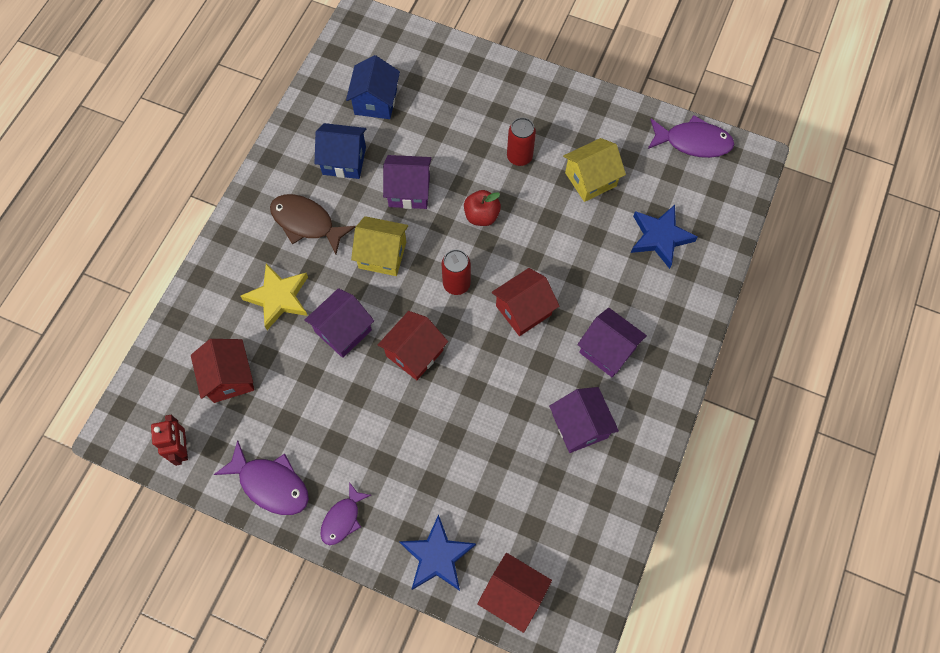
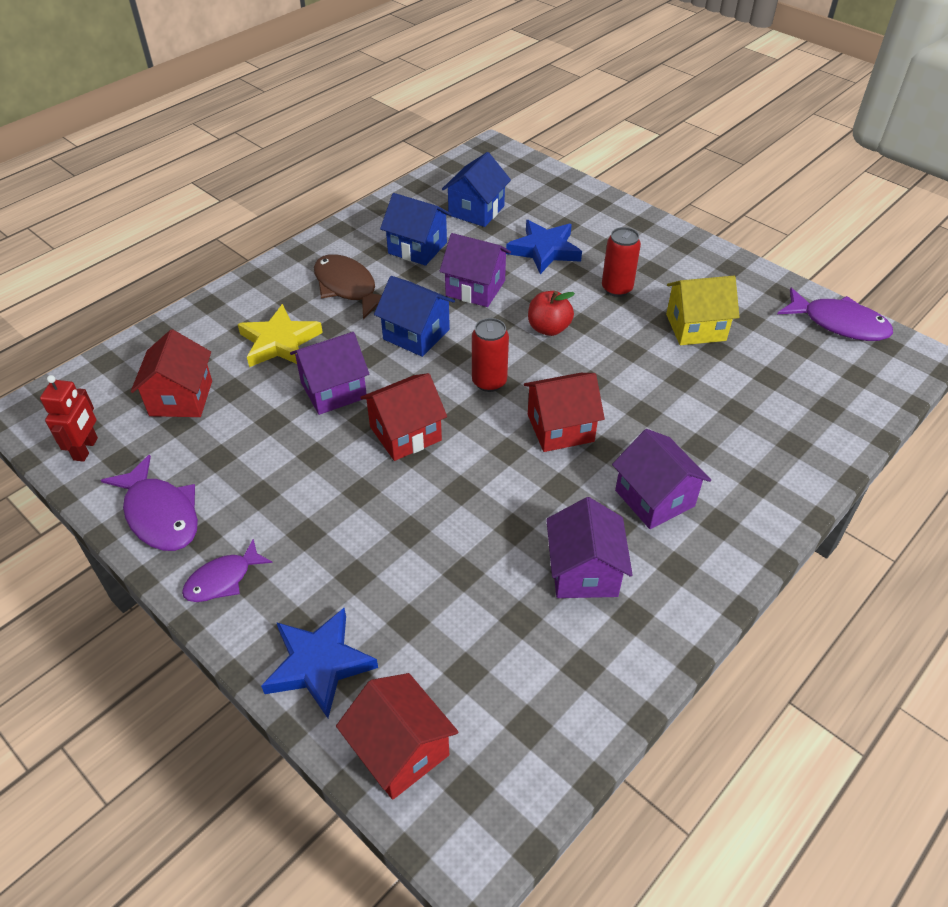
camera: 20 degrees right, 20 degrees down
yellow house [351,216,408,276] -> blue house [374,276,455,357]
blue star [631,205,698,269] -> blue star moved to [506,220,582,274]

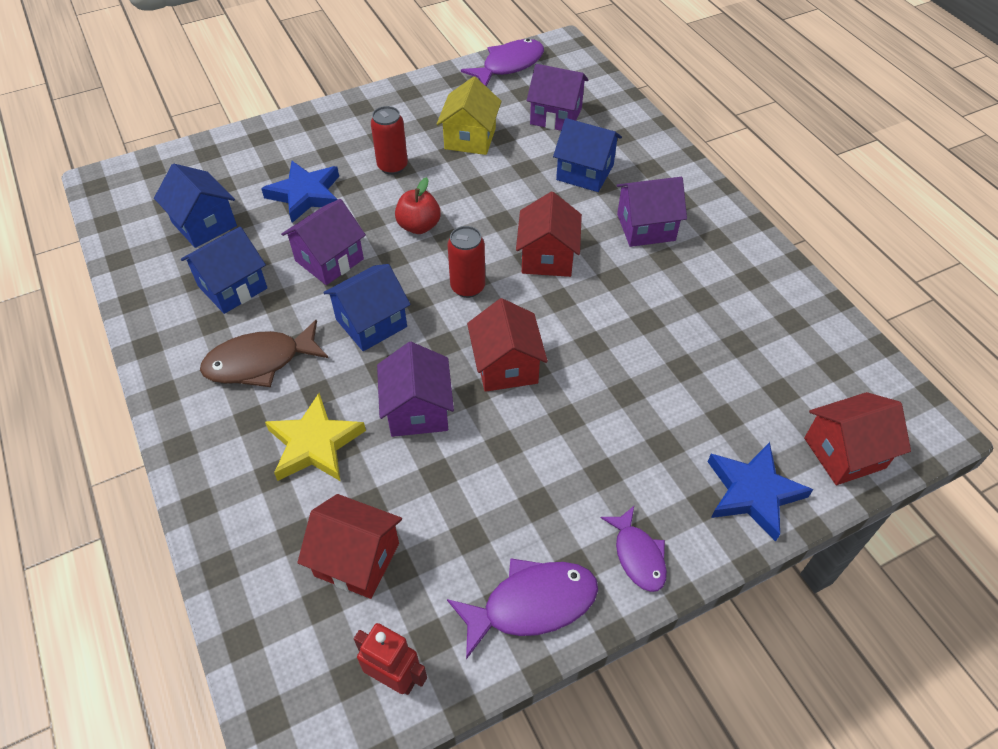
camera: 70 degrees left, 5 degrees up
purple house [546,497,633,598] -> purple house moved to [527,64,589,131]
none -> blue house [553,118,622,192]

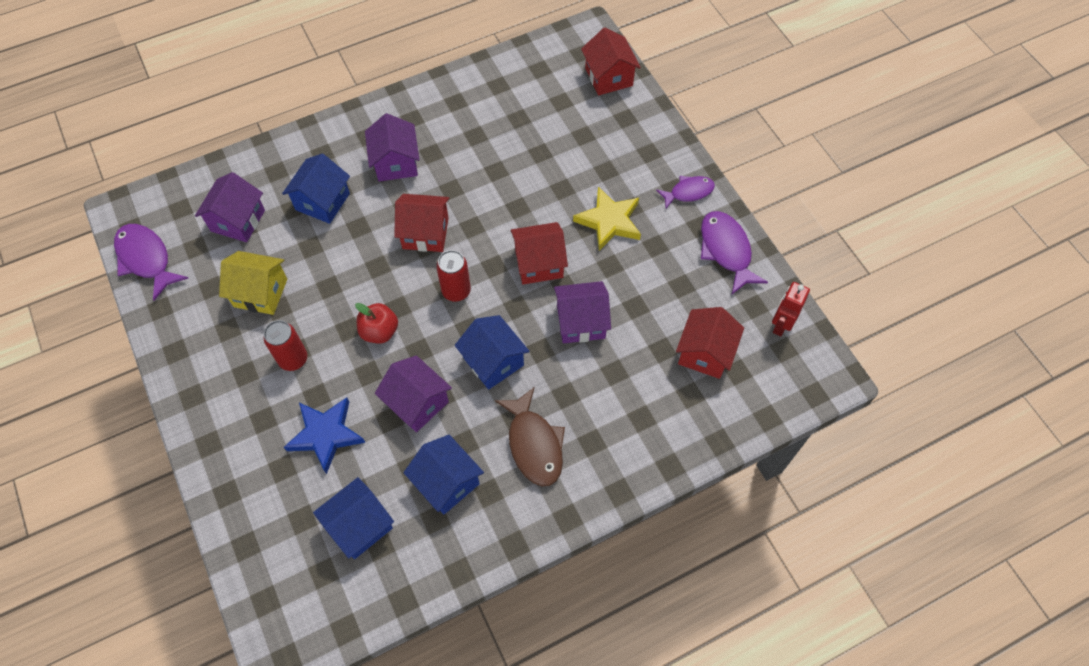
camera: 90 degrees left, 10 degrees up
yellow star [265,393,366,481] -> yellow star moved to [573,187,641,251]
blue star [708,442,813,542] -> none

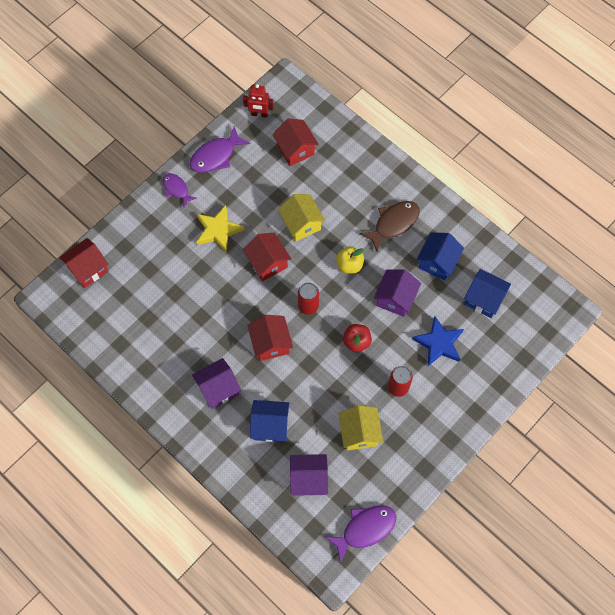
camera: 110 degrees left, 5 degrees up
purple fish [114,224,188,301] -> purple fish turned 150 degrees counterclockwise [324,506,396,563]
blue house [455,315,530,390] -> yellow apple [336,246,364,274]
purple house [554,281,611,343] -> yellow house [278,194,325,242]
red house [676,307,744,379] -> red house turned 60 degrees clockwise [272,119,319,166]

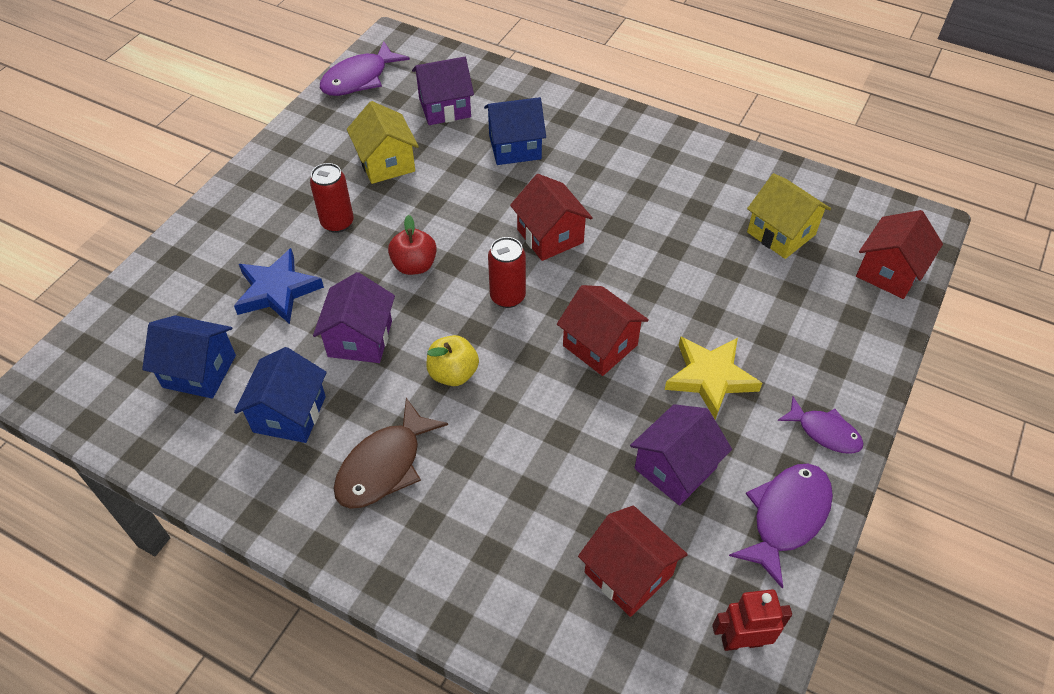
camera: 165 degrees right, 15 degrees down
purple house [192,358,241,409] -> purple house moved to [630,404,732,506]
yellow house [278,194,325,242] -> yellow house moved to [747,173,831,259]

